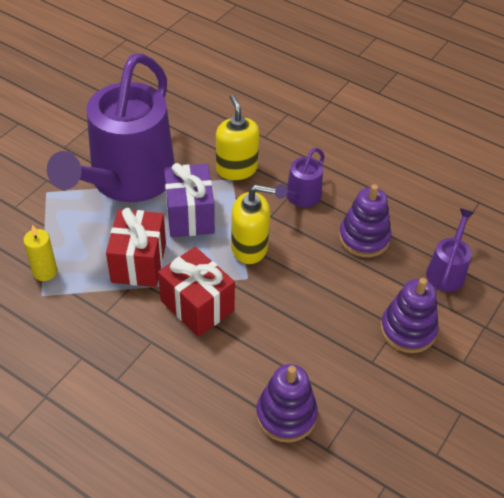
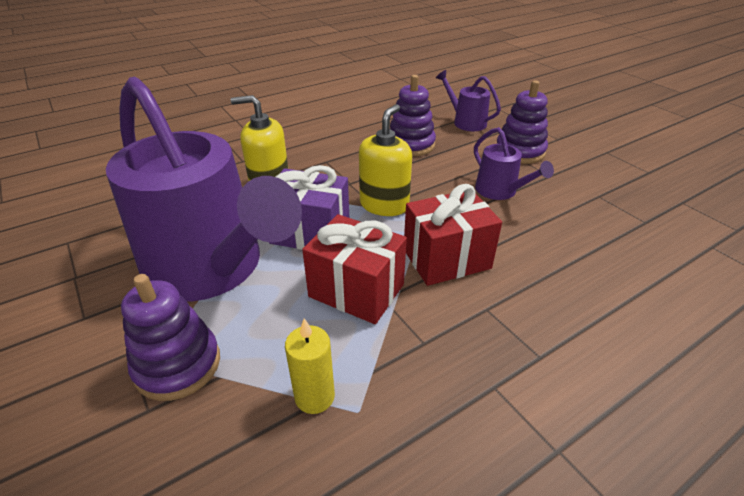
camera: 65 degrees left, 10 degrees down
purple stacking toy [256,364,318,443] -> purple stacking toy moved to [121,274,220,401]
purple watering can [275,148,325,207] -> purple watering can moved to [474,127,554,200]

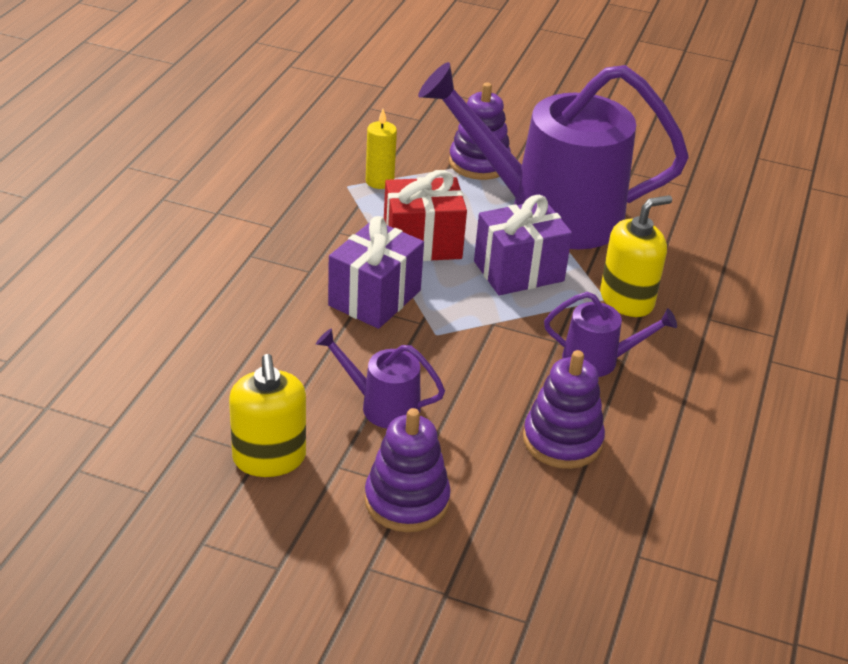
camera: 140 degrees right, 0 degrees up
yellow soap dispenser [359,104,412,216] -> yellow soap dispenser moved to [229,354,306,477]
red gift [404,184,502,286] -> purple gift [328,216,424,329]
purple watering can [436,70,501,131] -> purple watering can moved to [544,292,677,377]

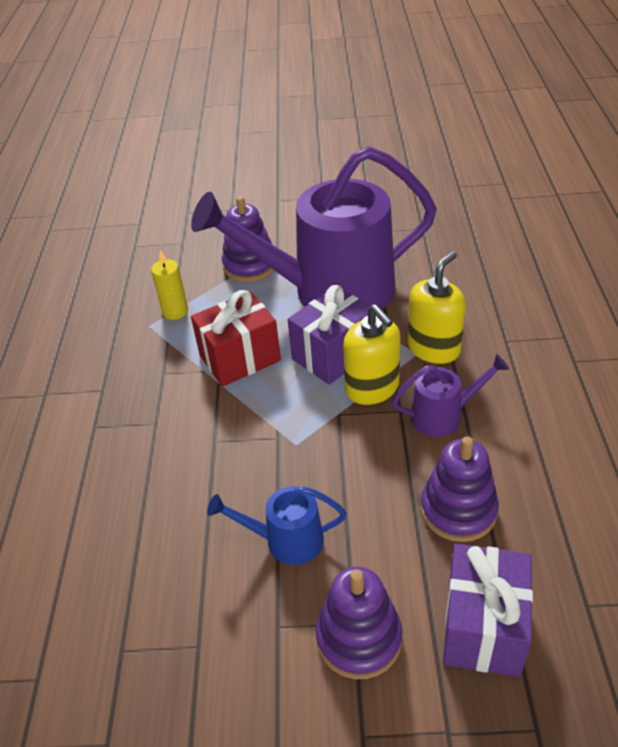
camera: 15 degrees left, 5 degrees up
yellow soap dispenser [229,354,306,477] -> yellow soap dispenser moved to [343,304,400,405]
purple watering can [316,328,445,429] -> blue watering can [207,486,346,565]
purple gift [328,216,424,329] -> purple gift moved to [443,544,533,677]

